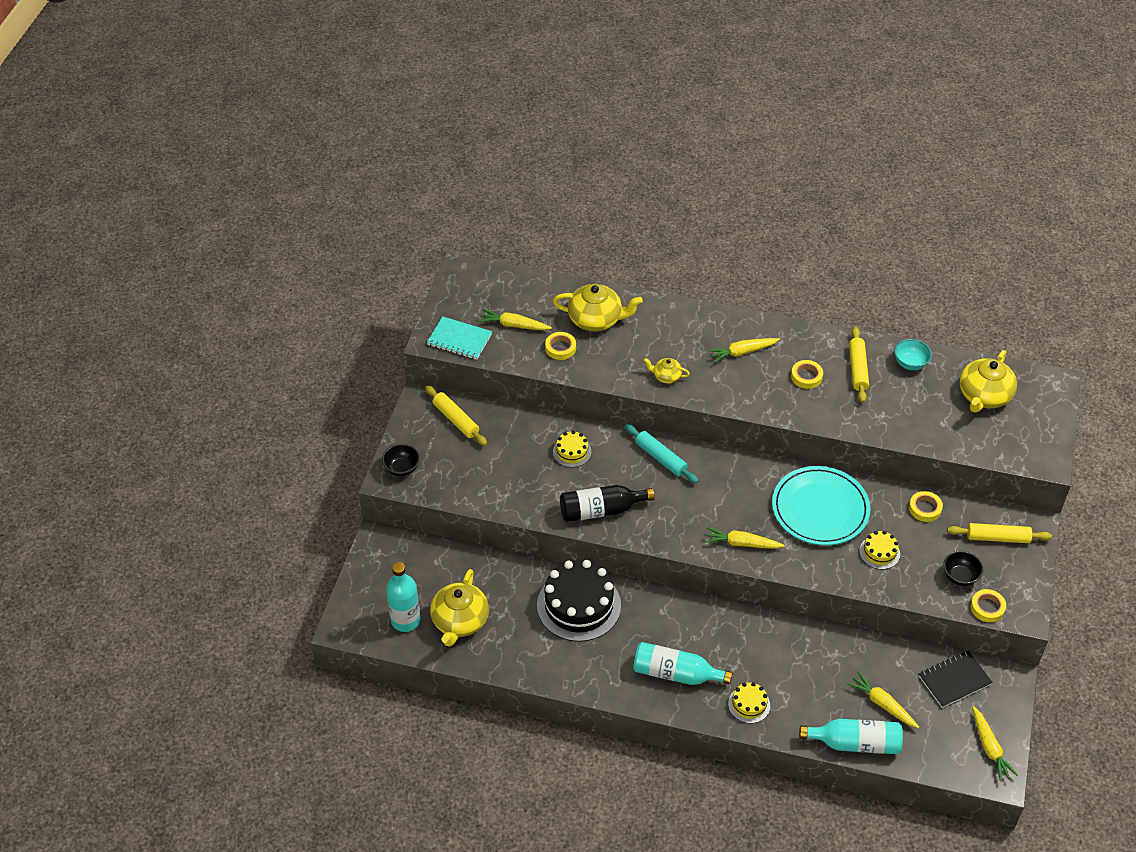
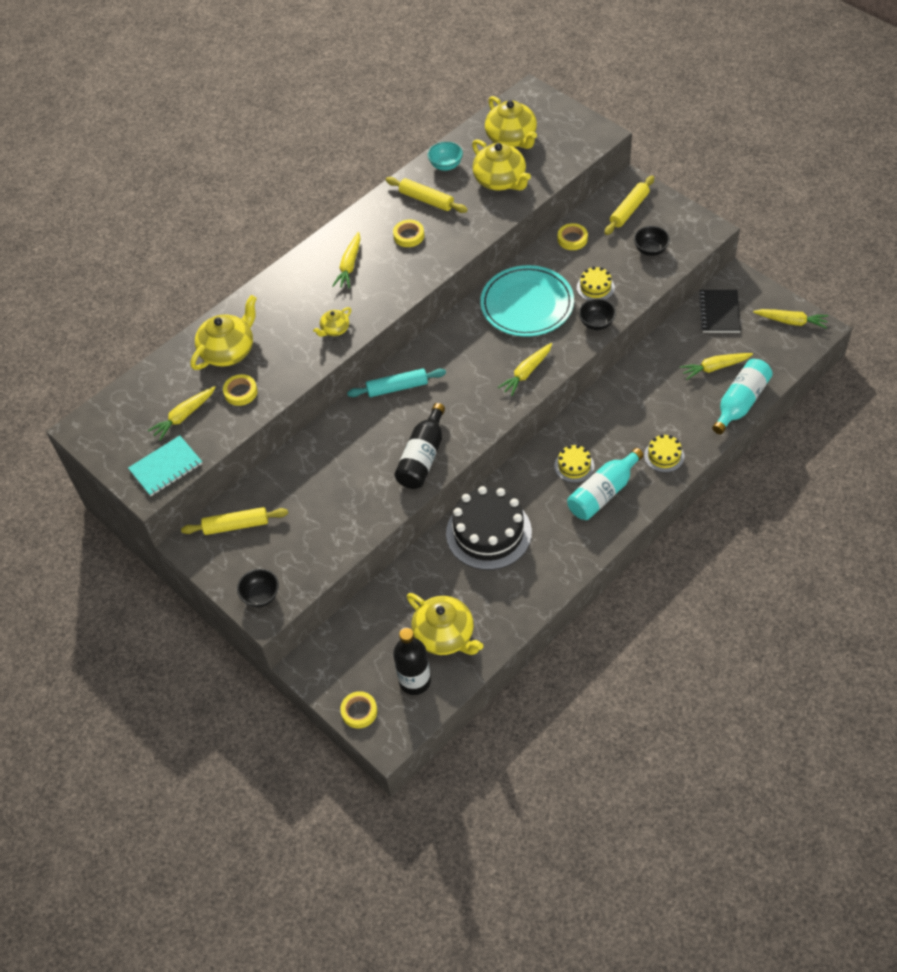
camera: 55 degrees left, 5 degrees up
turquoise bottle [386,562,421,632] -> black bottle [393,628,431,695]
yellow cake [553,431,592,467] -> yellow cake moved to [554,445,594,483]
yellow tape [970,589,1006,622] -> yellow tape moved to [340,691,377,729]
none -> yellow teapot [472,139,531,191]
none -> black bowl [579,298,616,330]

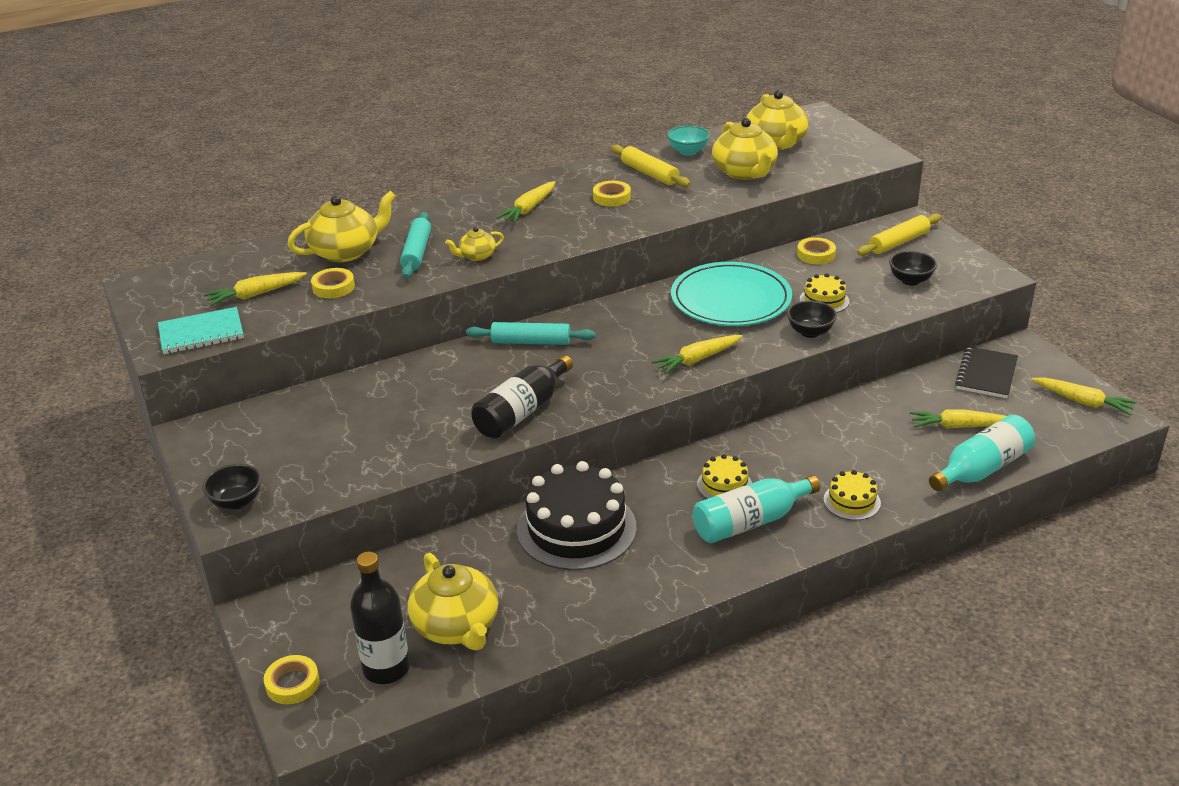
camera: 15 degrees right, 20 degrees down
yellow rolling pin [181,507,288,535] -> none
none -> turquoise rolling pin [400,212,431,278]

